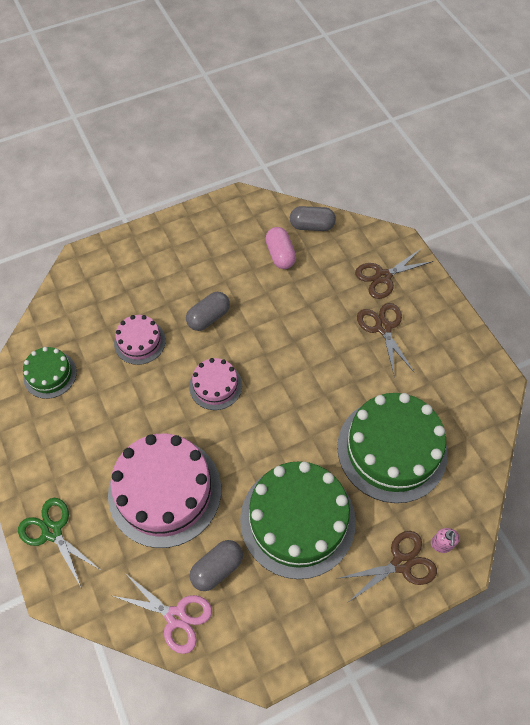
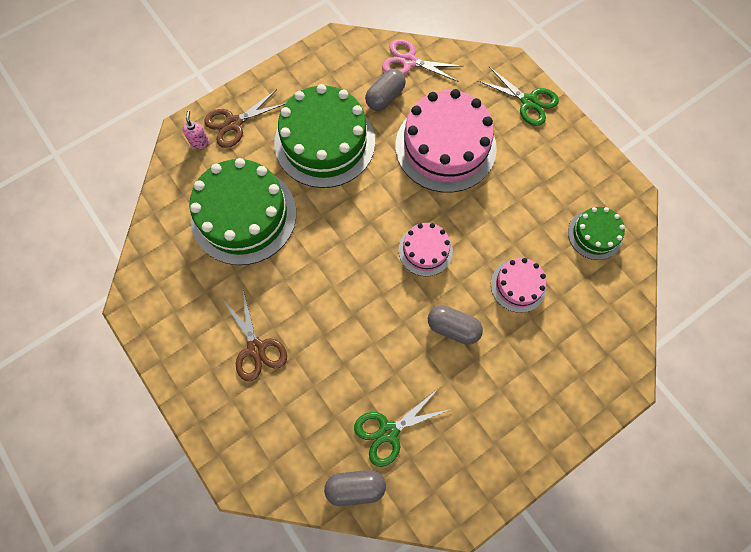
camera: 170 degrees right, 10 degrees up
grey capsule [186,292,230,331] -> grey capsule turned 75 degrees clockwise [428,305,483,345]
pink capsule [265,227,296,269] -> green scissors [354,388,451,467]
brown scissors [355,248,433,299] -> none

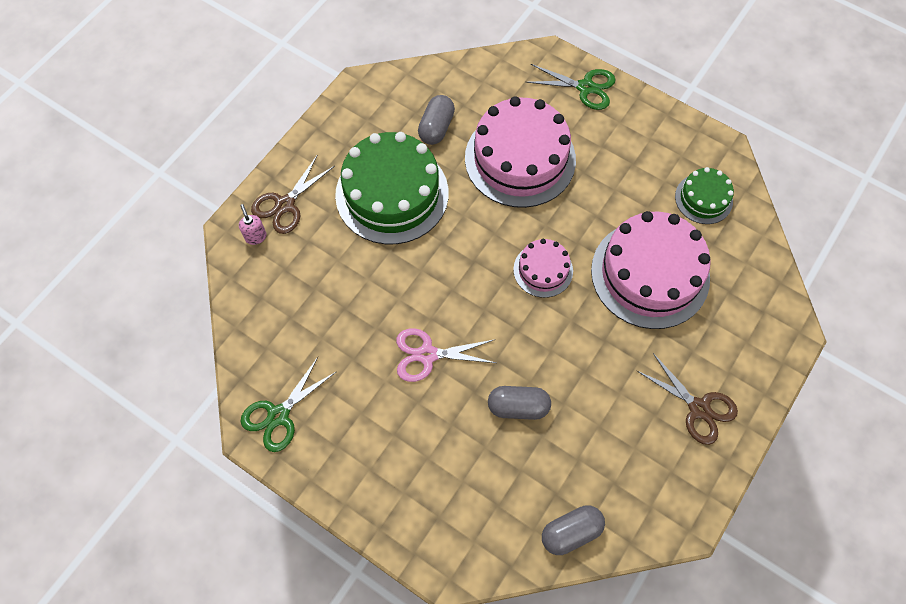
camera: 20 degrees left, 5 degrees down
green cake [190,158,296,265] -> none
brown scissors [223,290,287,382] -> brown scissors moved to [636,353,738,445]
green scissors [354,388,451,467] -> green scissors moved to [241,357,337,452]
pink scissors [382,39,464,82] -> pink scissors moved to [396,328,496,382]
grey capsule [428,305,483,345] -> grey capsule moved to [488,386,551,420]
pink cake [491,258,547,313] -> pink cake [591,211,711,329], size x1.97

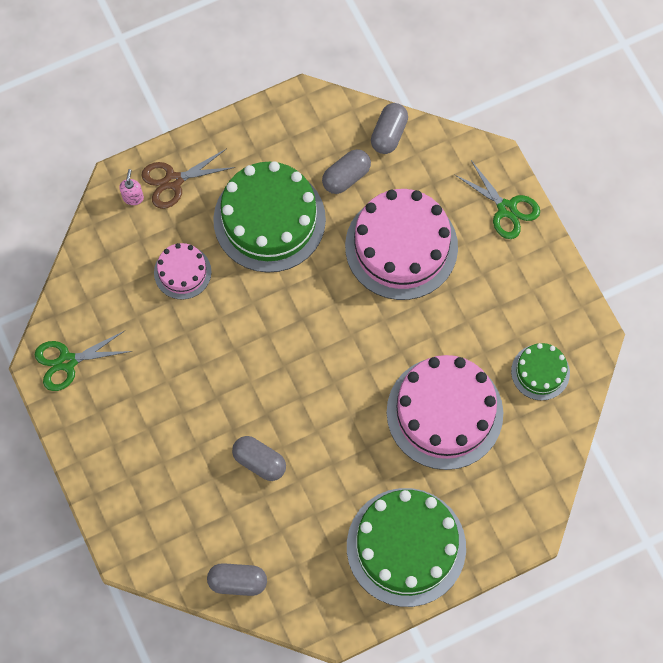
camera: 30 degrees right, 5 degrees up
pink scissors [396,328,496,382] -> none
pink cake [513,239,573,298] -> pink cake moved to [154,243,211,300]
brown scissors [636,353,738,445] -> green cake [347,488,466,607]
none -> grey capsule [371,103,408,154]

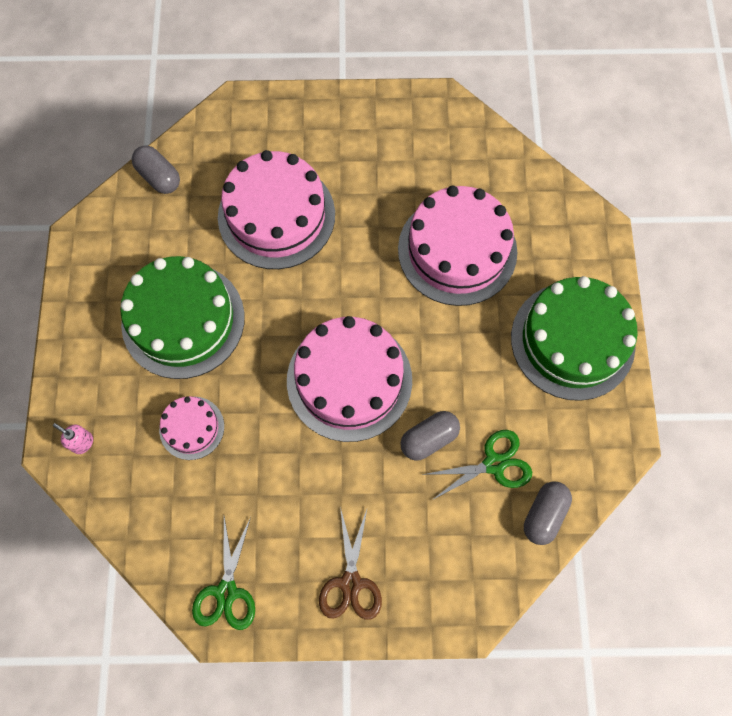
camera: 65 degrees left, 0 degrees up
brown scissors [141,149,236,209] -> brown scissors moved to [319,507,382,620]
grey capsule [322,149,371,194] -> none
green scissors [454,160,540,239] -> green scissors moved to [422,430,532,500]
green cake [511,343,570,401] -> none
none -> pink cake [287,316,412,442]

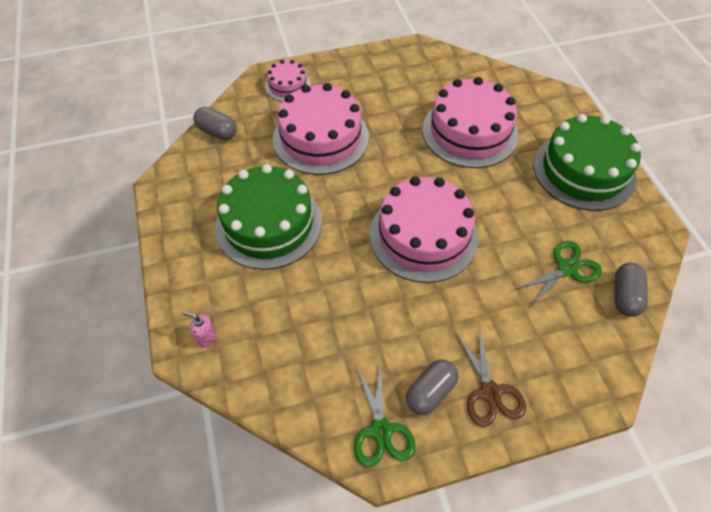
camera: 15 degrees left, 15 degrees down
pink cake [159,396,224,460] -> pink cake moved to [265,60,311,102]
grey capsule [400,411,460,461] -> grey capsule moved to [406,359,458,415]

